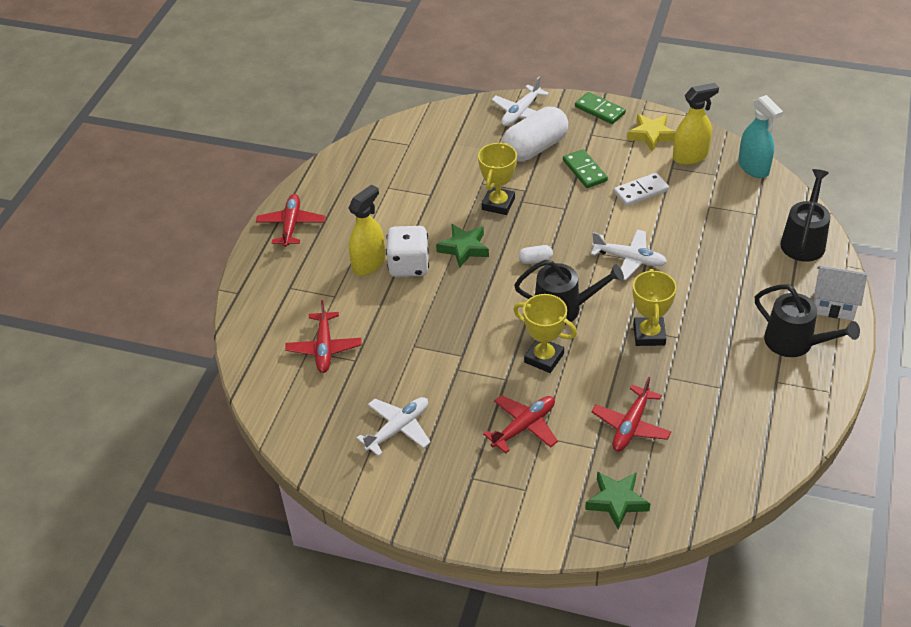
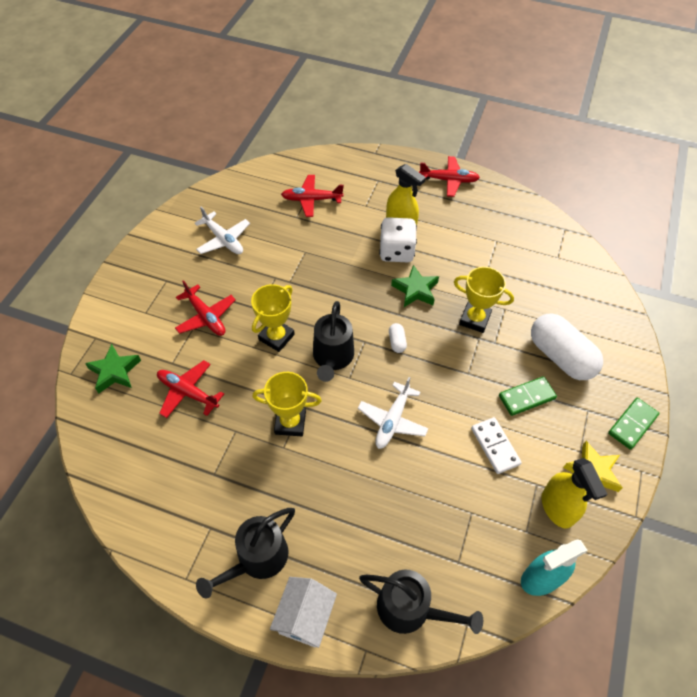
camera: 90 degrees right, 10 degrees up
white plane [492,77,549,126] -> none

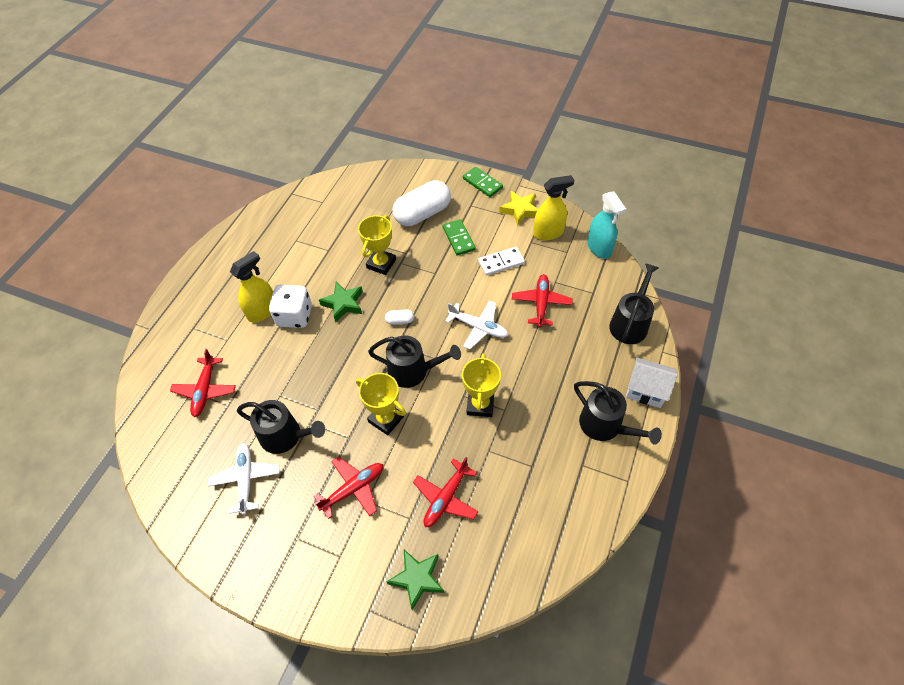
camera: 85 degrees left, 0 degrees up
white plane [194,207,250,254] -> white plane turned 60 degrees counterclockwise [208,443,280,515]
red plane [419,156,480,197] -> red plane moved to [512,274,573,327]
none -> black watering can [237,400,325,454]

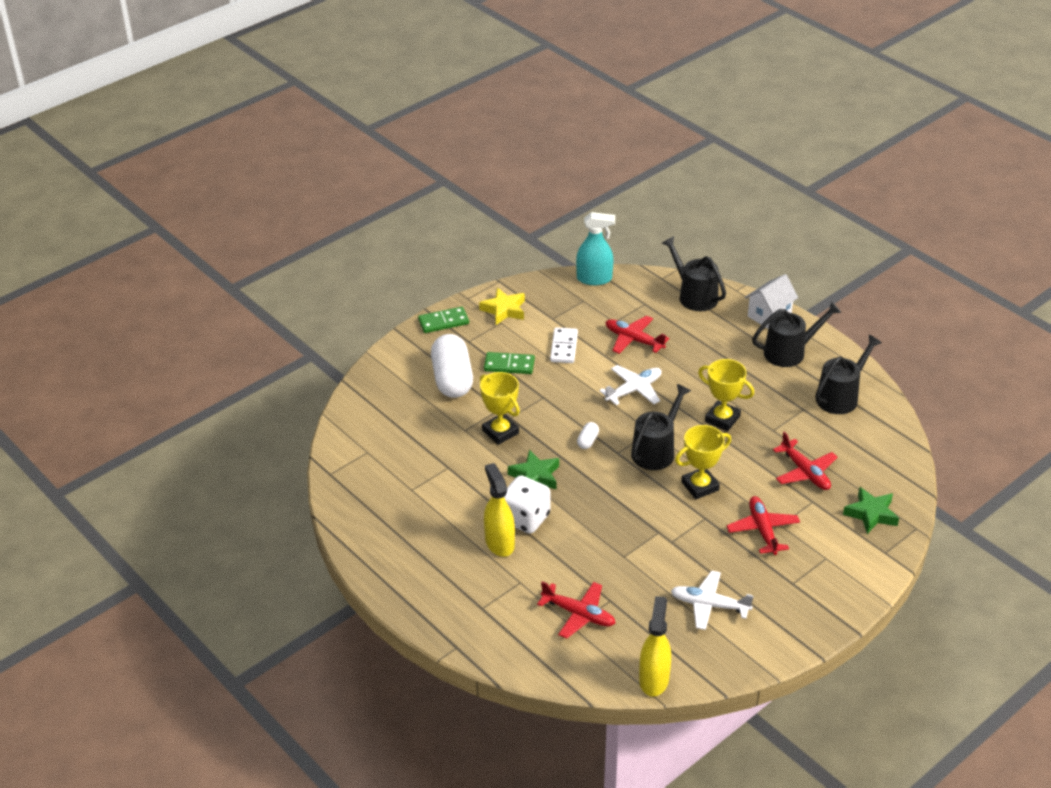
camera: 65 degrees left, 15 degrees down
black watering can [237,400,325,454] -> black watering can moved to [815,335,882,414]
yellow spray bottle [533,175,574,241] -> yellow spray bottle moved to [639,596,671,696]

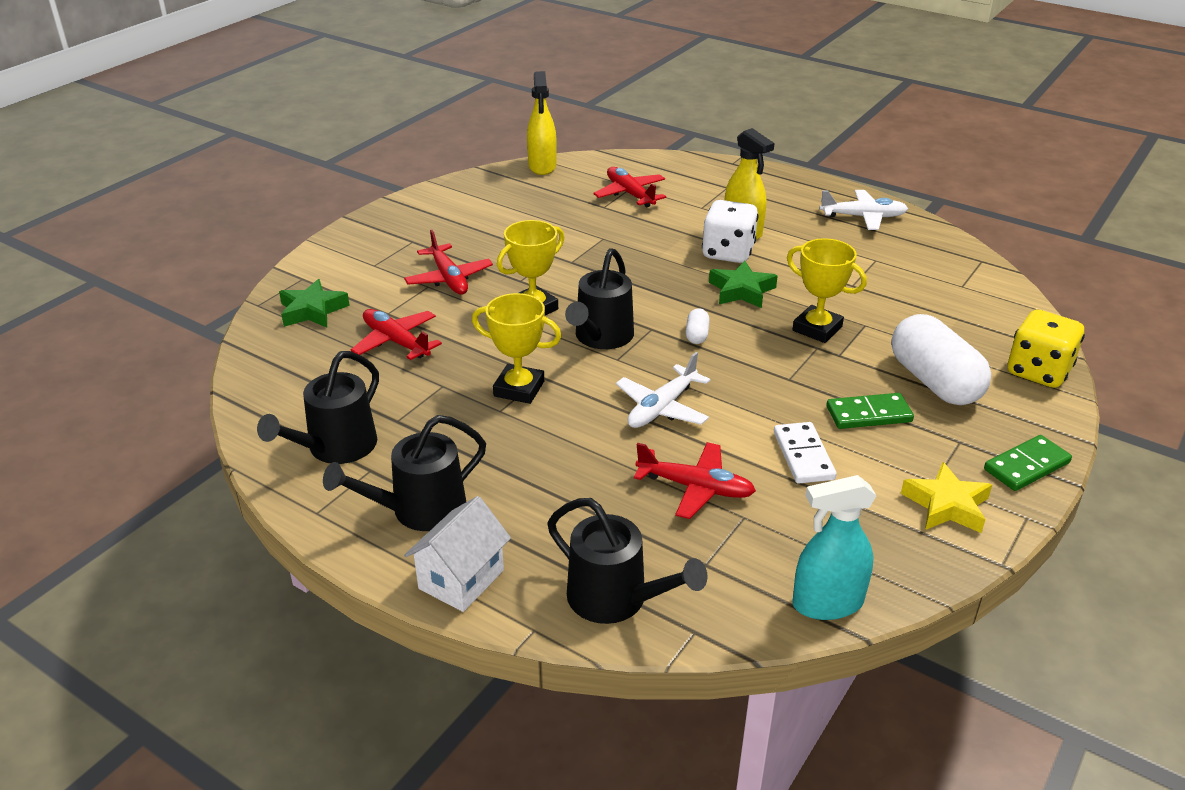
camera: 165 degrees right, 5 degrees down
red plane [537,581,615,639] -> red plane turned 45 degrees clockwise [593,167,666,207]
white plane [671,571,754,630] -> white plane moved to [819,190,908,230]
none -> yellow dice [1008,310,1085,388]

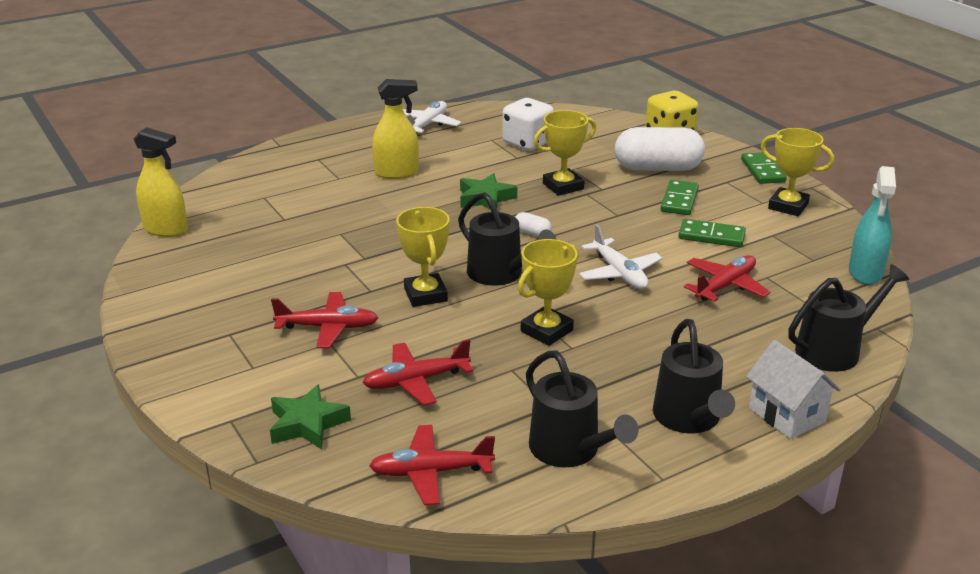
camera: 65 degrees left, 5 degrees down
red plane [593,167,666,207] -> red plane moved to [369,425,495,505]
white dice [702,200,759,263] -> white dice moved to [502,98,554,151]
white domino [774,422,837,484] -> green domino [679,219,746,247]
yellow star [901,462,992,533] -> yellow trophy [761,128,834,216]

